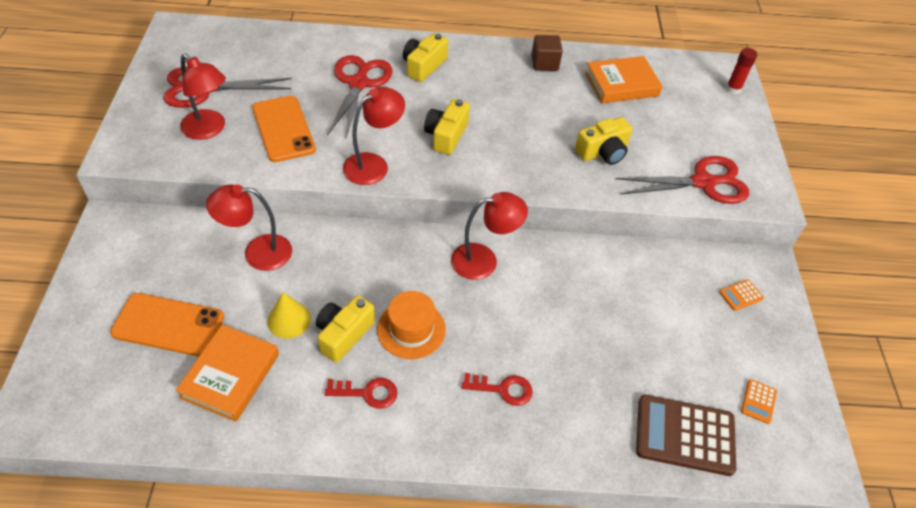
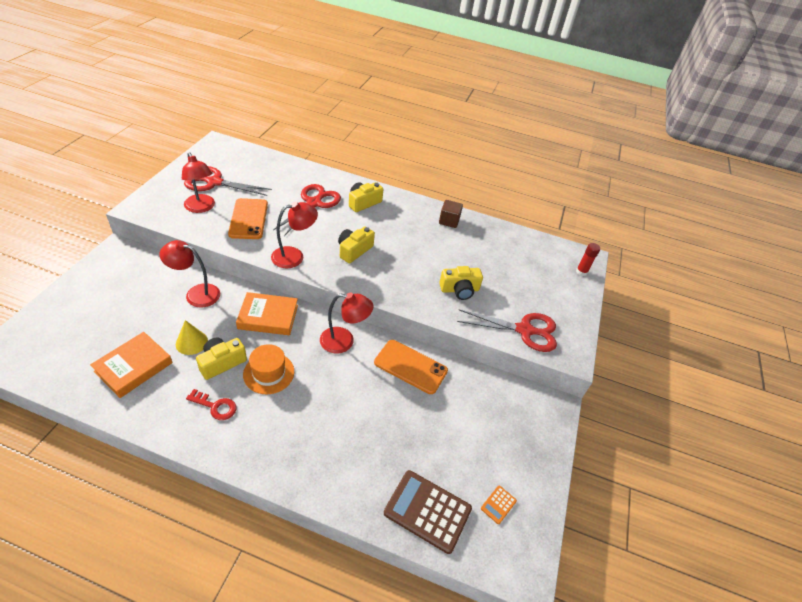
camera: 15 degrees right, 5 degrees down
orange phone [110,293,224,356] -> orange phone moved to [374,340,448,394]
red key [462,373,533,406] -> none
orange book [585,56,663,103] -> orange book moved to [236,292,298,335]
orange calculator [719,279,764,311] -> none

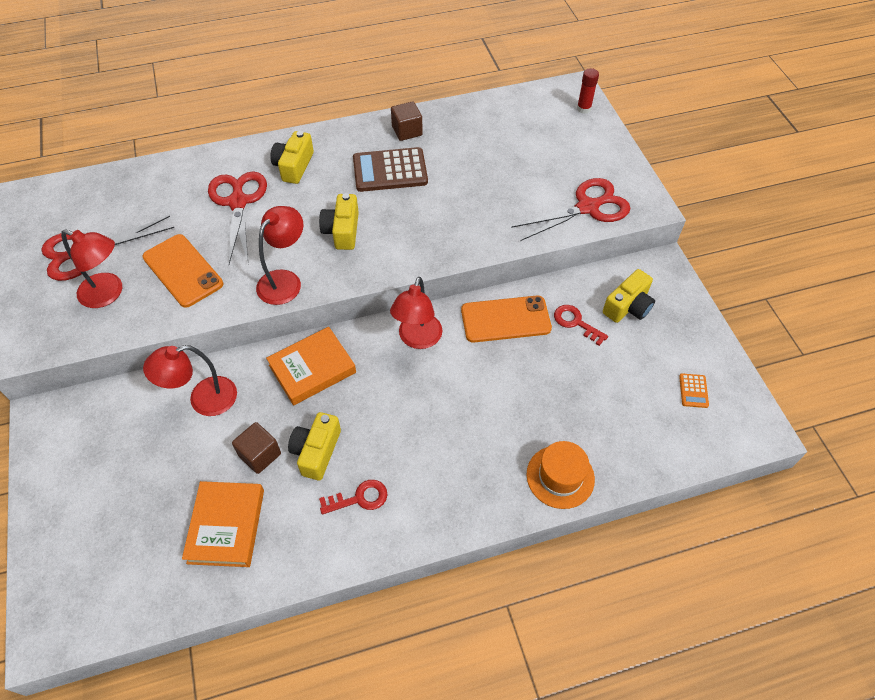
camera: 30 degrees left, 10 degrees up
yellow cone [176,320,208,355] -> brown cube [232,422,281,474]
orange hat [243,344,294,394] -> orange hat moved to [526,441,595,509]
red lamp [320,293,373,354] -> red lamp turned 135 degrees clockwise [390,277,442,349]
brown calculator [384,470,472,554] -> brown calculator moved to [353,147,428,192]
yellow camera [439,266,483,300] -> yellow camera moved to [603,269,655,323]
none -> red key [554,305,608,346]

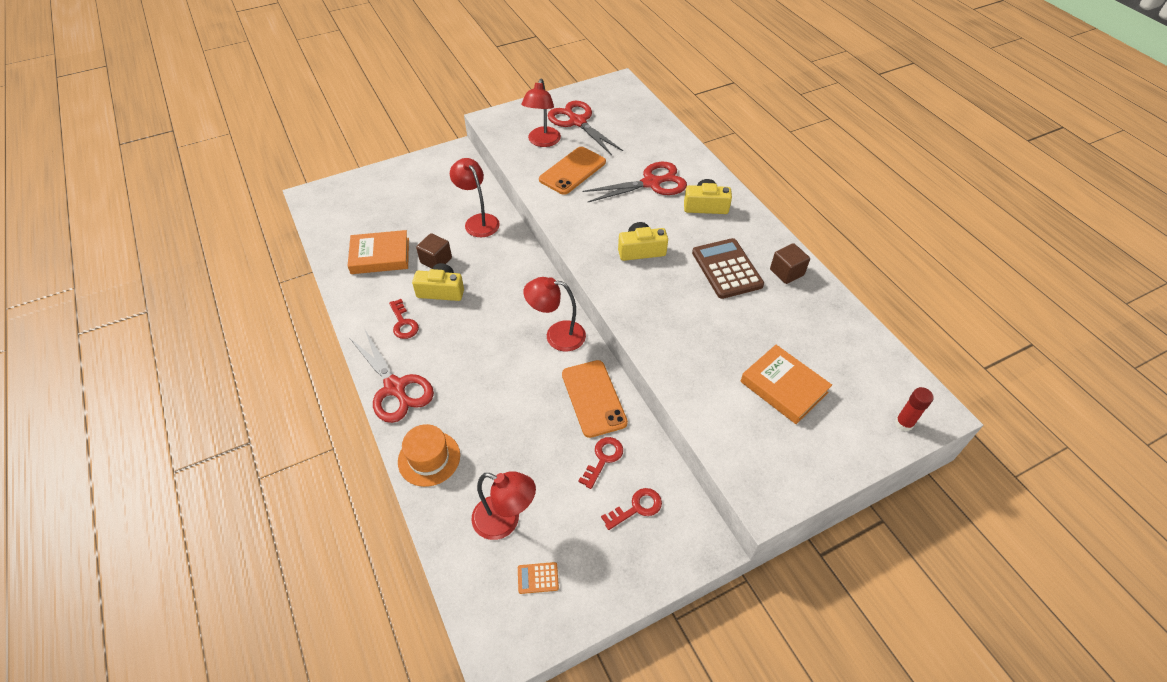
camera: 80 degrees right, 5 degrees down
red lamp [256,206,303,305] -> red lamp moved to [471,471,536,540]
orange book [266,327,356,405] -> orange book moved to [740,345,832,424]
red scissors [511,178,631,241] -> red scissors moved to [350,330,434,423]
yellow camera [603,269,655,323] -> red key [601,488,662,530]

